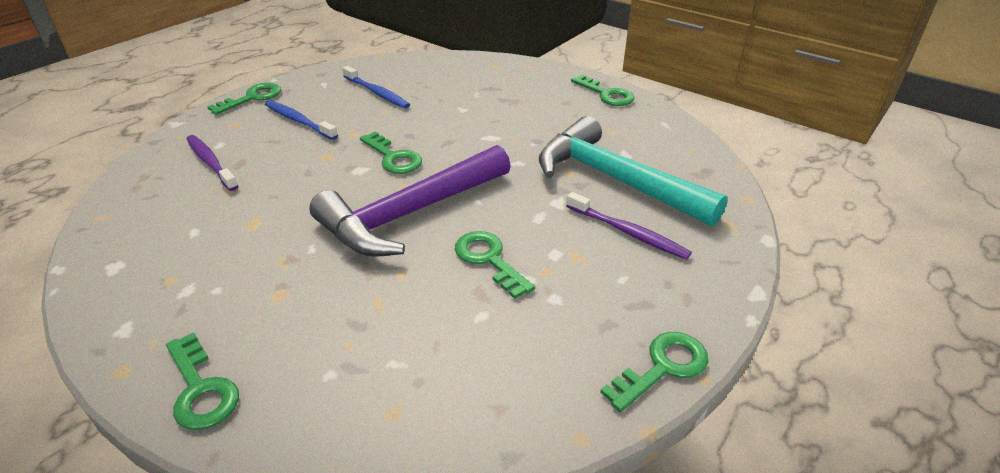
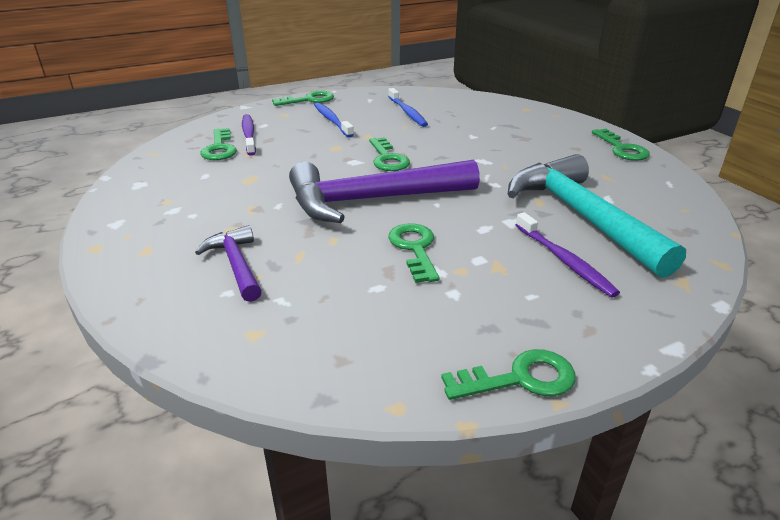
camera: 25 degrees right, 5 degrees down
green key [166,332,239,430] -> green key moved to [200,128,237,160]
none -> purple hammer [195,225,262,302]

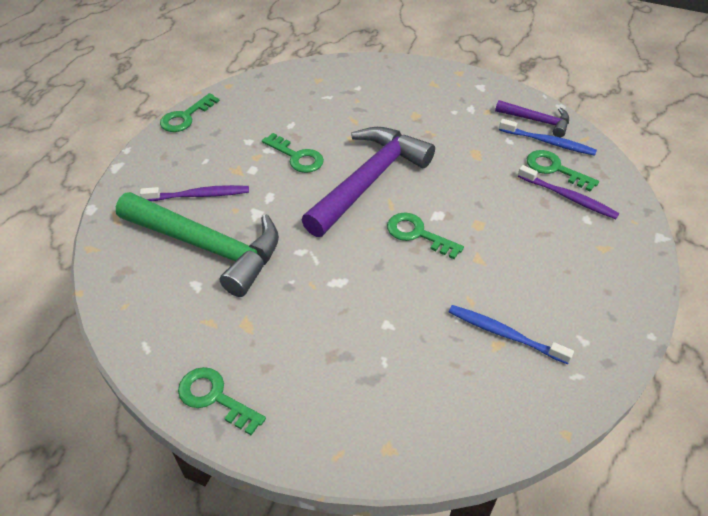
camera: 140 degrees right, 15 degrees up
purple hammer [195,225,262,302] -> purple hammer moved to [495,100,569,138]
green key [272,91,334,106] -> none
blue toothbrush [314,102,354,138] -> blue toothbrush moved to [499,119,597,156]
turquoise hammer [508,154,686,278] -> green hammer [116,192,279,297]
purple toothbrush [516,212,620,298] -> purple toothbrush turned 150 degrees clockwise [140,185,249,201]

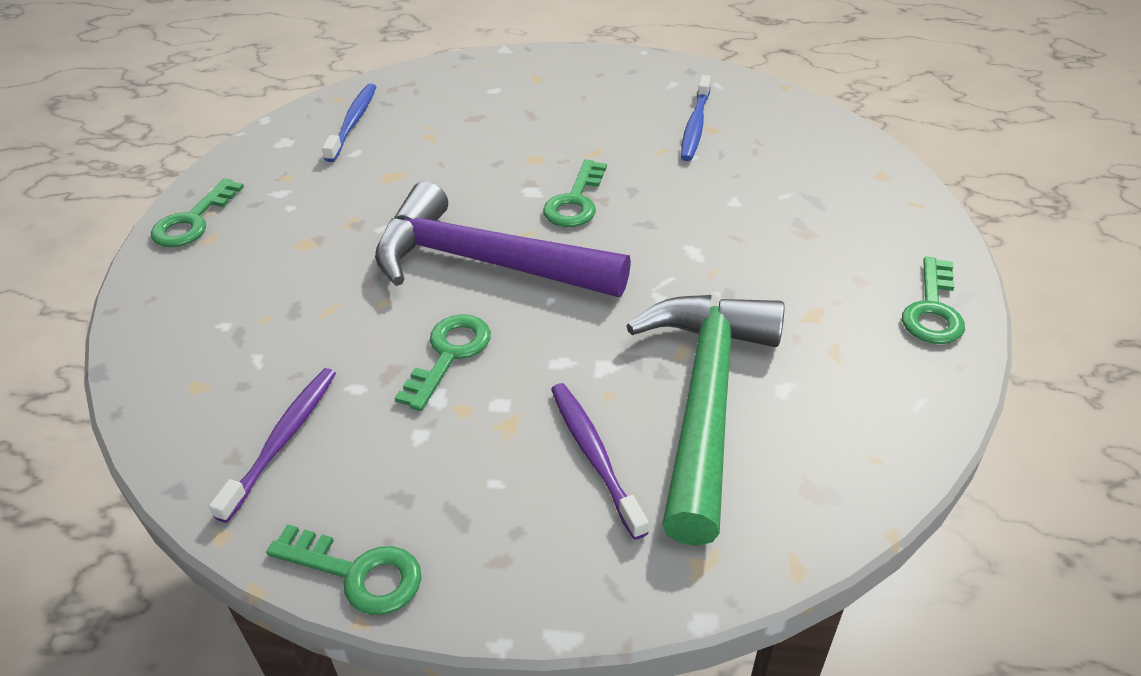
camera: 105 degrees left, 5 degrees down
purple hammer [495,100,569,138] -> none
purple toothbrush [518,165,619,219] -> purple toothbrush moved to [209,368,336,523]
green key [527,150,599,192] -> green key moved to [151,178,244,247]

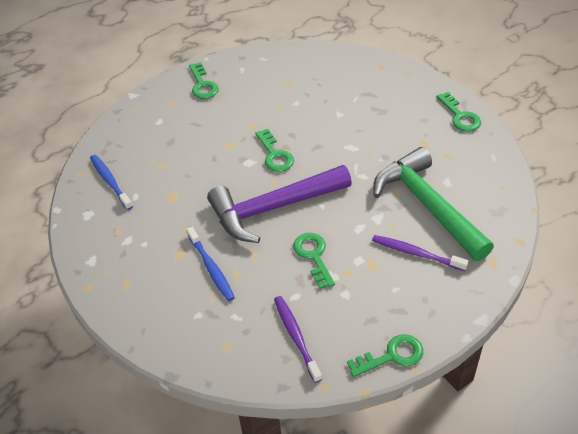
camera: 40 degrees left, 5 degrees up
green key [151,178,244,247] -> green key moved to [189,62,218,99]
blue toothbrush [681,75,711,161] -> blue toothbrush moved to [187,227,235,301]

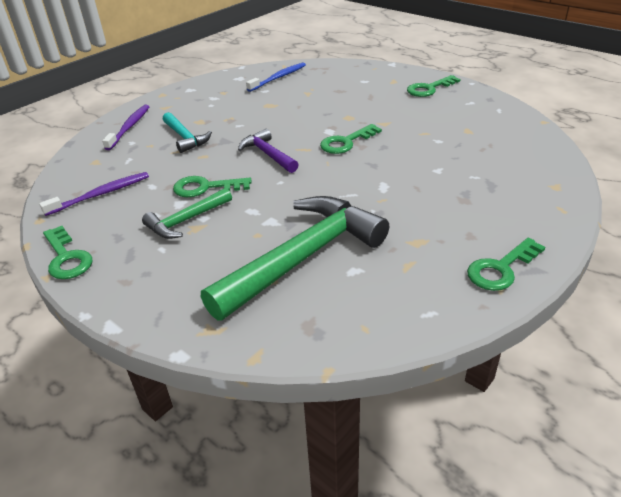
camera: 75 degrees right, 10 degrees down
blue toothbrush [187,227,235,301] -> turquoise hammer [163,112,212,153]
purple hammer [207,165,352,243] -> purple hammer [238,129,299,173], size x0.51
green key [293,233,335,289] -> green key turned 150 degrees counterclockwise [173,176,252,197]
purple toothbrush [372,235,468,271] -> purple toothbrush moved to [102,105,150,150]
none -> green hammer [142,188,232,239]

